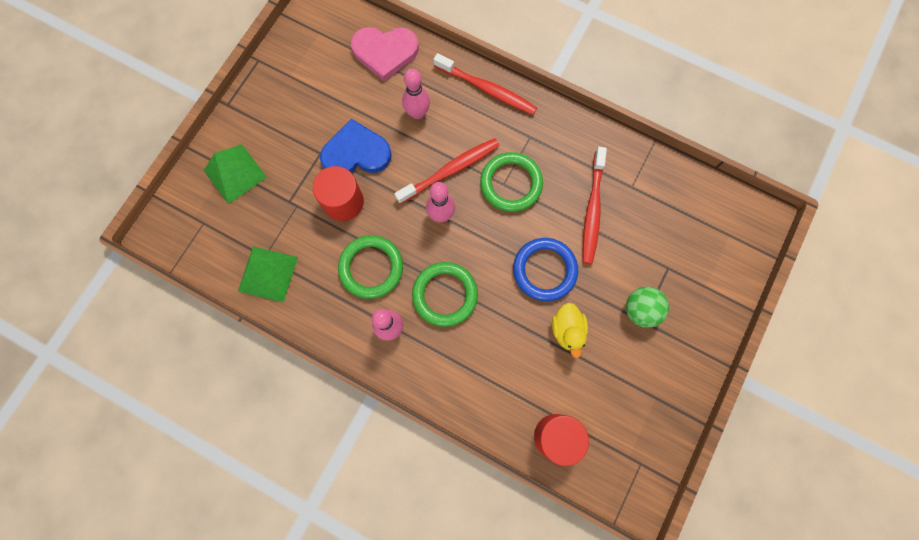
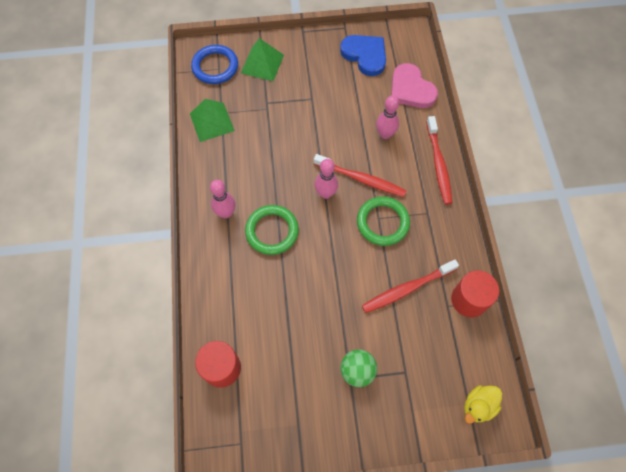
camera: 55 degrees right, 10 degrees down
red cylinder [313,166,364,221] -> red cylinder moved to [451,271,499,317]
blue heart [320,119,392,173] -> blue heart moved to [340,35,386,76]
green ring [338,235,403,299] -> none
blue ring [513,238,578,301] -> blue ring moved to [191,45,238,84]
yellow duck [552,303,588,358] -> yellow duck moved to [464,385,502,424]

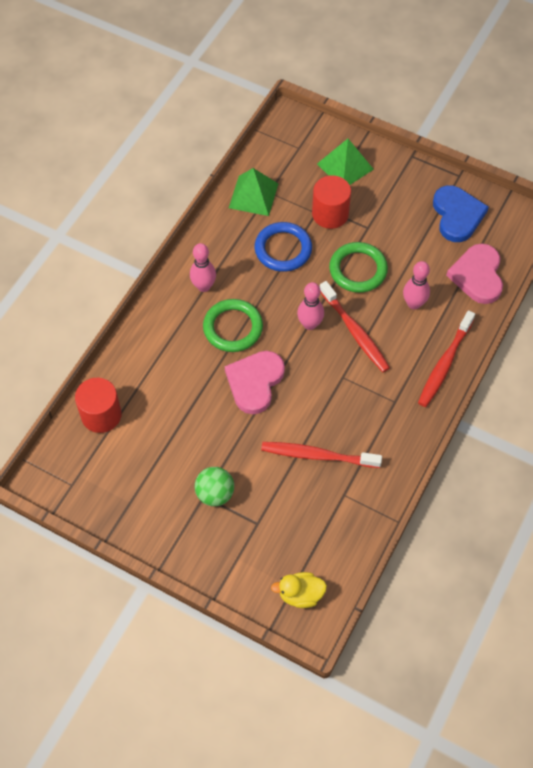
camera: 35 degrees right, 5 degrees down
blue ring [191,45,238,84] -> blue ring moved to [255,222,312,272]
green ring [357,196,410,246] -> green ring moved to [329,242,388,293]
red cylinder [451,271,499,317] -> red cylinder moved to [312,175,351,229]
none -> pink heart [225,351,285,414]

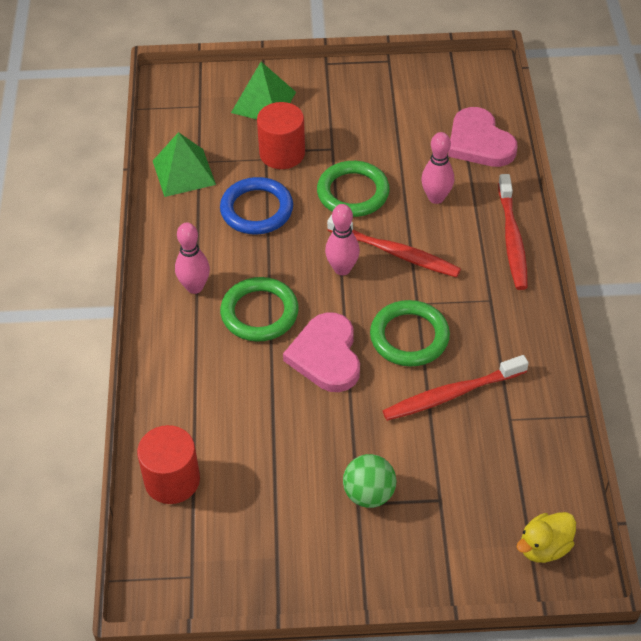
camera: 30 degrees left, 10 degrees down
blue heart [433,185,489,242] -> none
none -> green ring [370,300,450,367]

